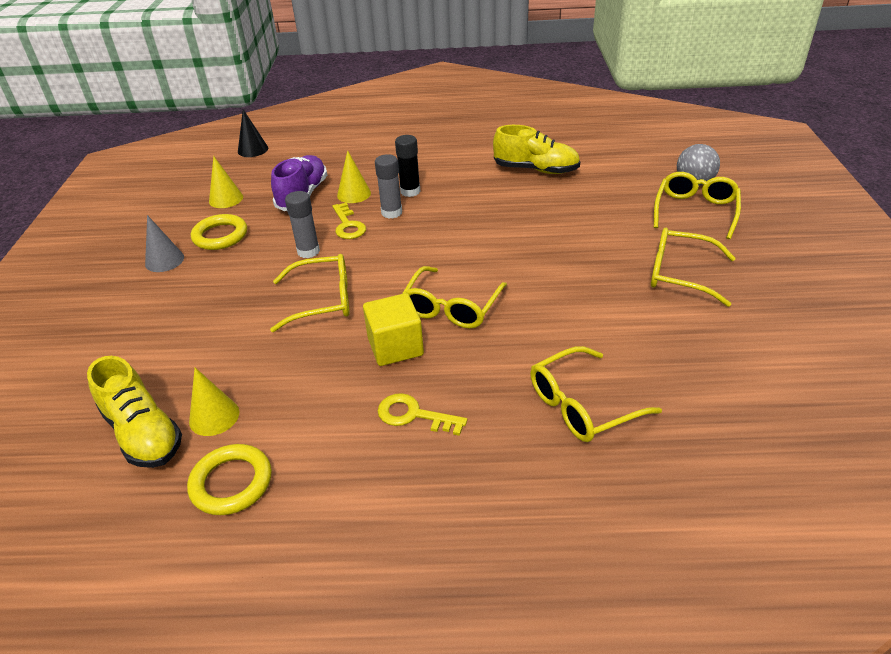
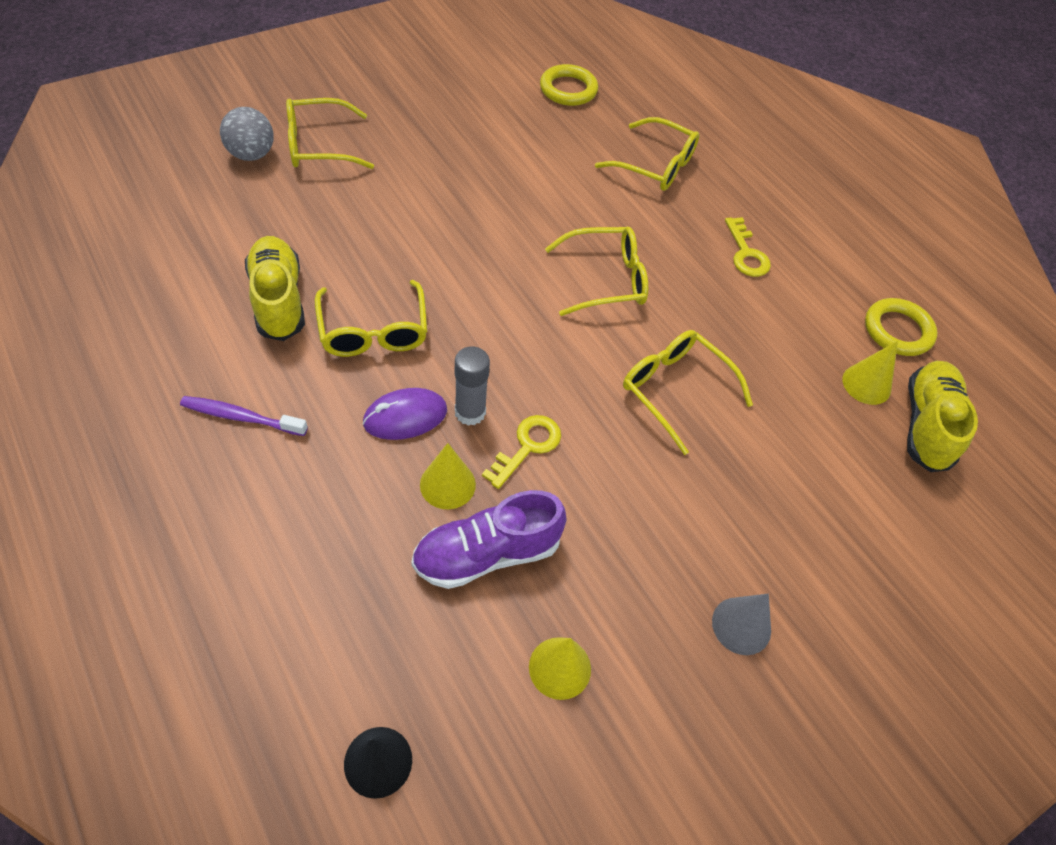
camera: 130 degrees left, 15 degrees up
yellow ring [191,214,247,250] -> yellow ring moved to [540,64,598,106]
grey glue stick [285,191,320,258] -> none
yellow cube [363,293,424,366] -> none
black glue stick [395,135,421,197] -> purple mouse [362,388,447,440]
yellow glasses [651,228,736,307] -> yellow glasses moved to [315,280,427,357]
none -> purple toothbrush [180,396,308,436]

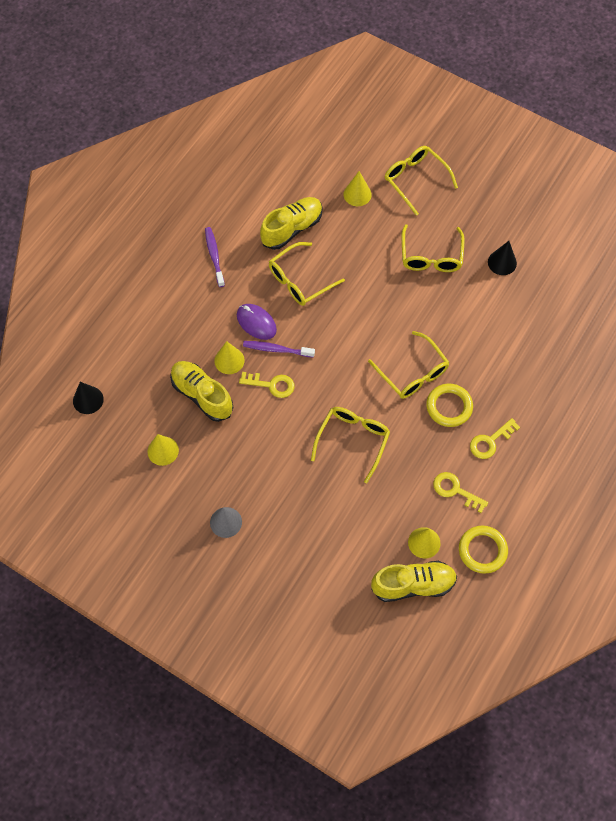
camera: 70 degrees right, 10 degrees up
grey ball [220,107,273,161] -> none
purple shoe [411,490,567,589] -> yellow shoe [170,361,233,422]
grey glue stick [455,346,490,426] -> purple toothbrush [243,341,315,358]
yellow ring [540,64,598,106] -> yellow ring moved to [426,384,473,427]
yellow glasses [595,117,699,191] -> yellow glasses moved to [402,224,464,272]
none -> yellow cone [343,171,372,206]
none -> yellow key [433,472,488,513]
none -> black cone [488,241,517,275]

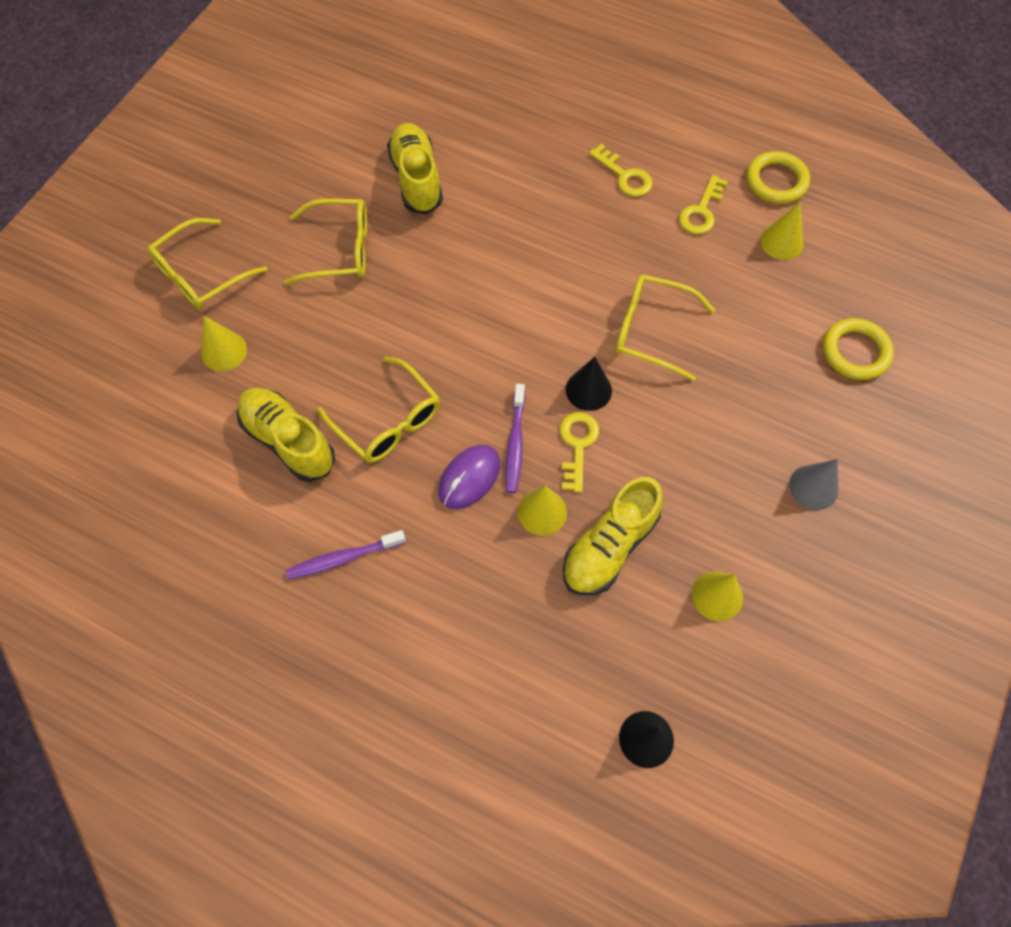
camera: 95 degrees left, 0 degrees up
yellow glasses [368,331,450,399] -> none
yellow shoe [371,561,457,602] -> yellow shoe moved to [387,123,443,214]
yellow ring [426,384,473,427] -> yellow ring moved to [823,318,894,380]
black cone [488,241,517,275] -> black cone moved to [566,357,612,411]

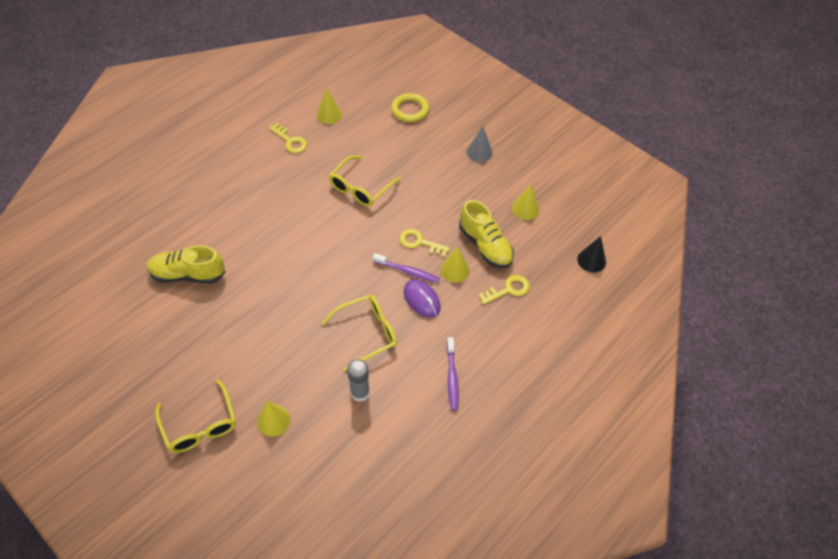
camera: 75 degrees left, 10 degrees down
yellow shoe [237,388,335,482] -> grey glue stick [347,360,370,402]
yellow glasses [284,199,367,285] -> none
black cone [566,357,612,411] -> none
yellow key [589,144,653,197] -> yellow key moved to [478,275,530,305]
yellow ring [746,151,810,204] -> none

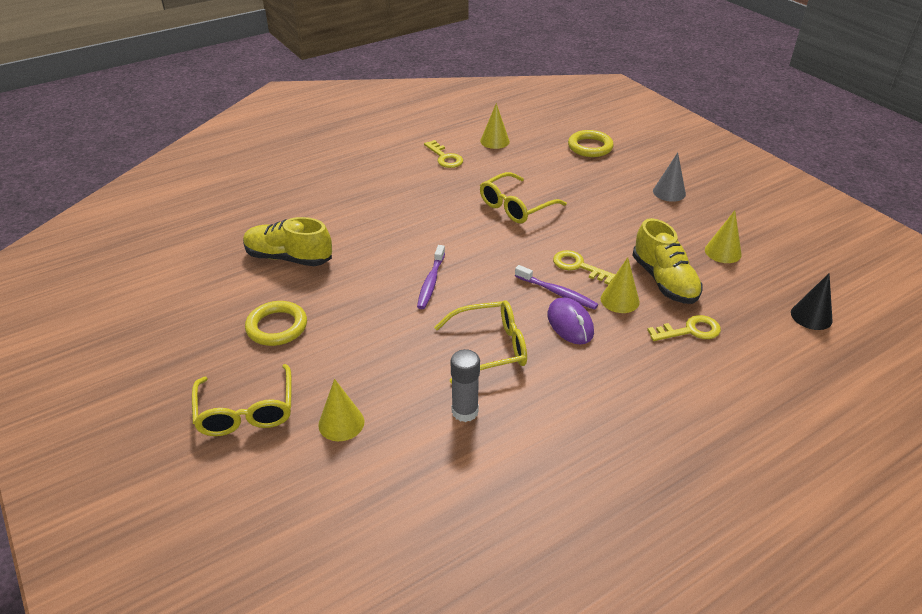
camera: 15 degrees right, 15 degrees down
purple toothbrush [447,337,459,411] -> purple toothbrush moved to [417,245,445,309]
none -> yellow ring [245,301,307,346]

